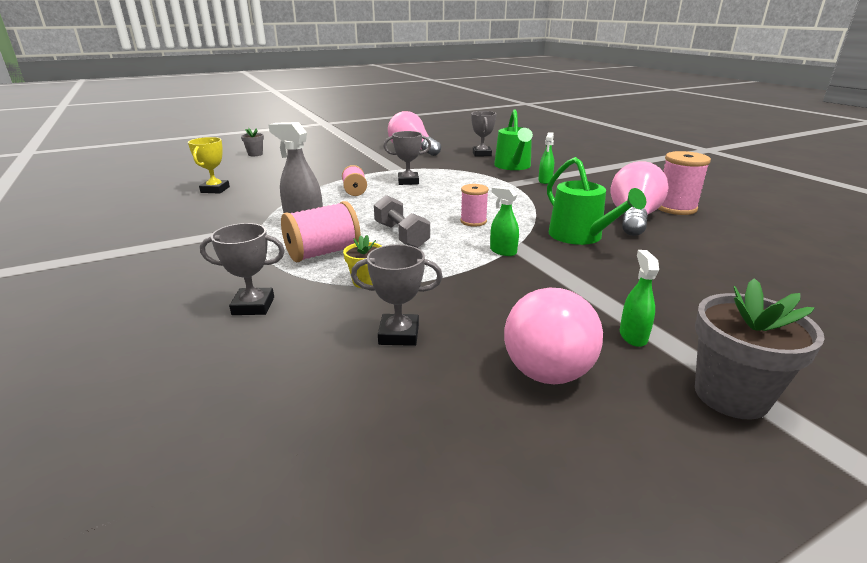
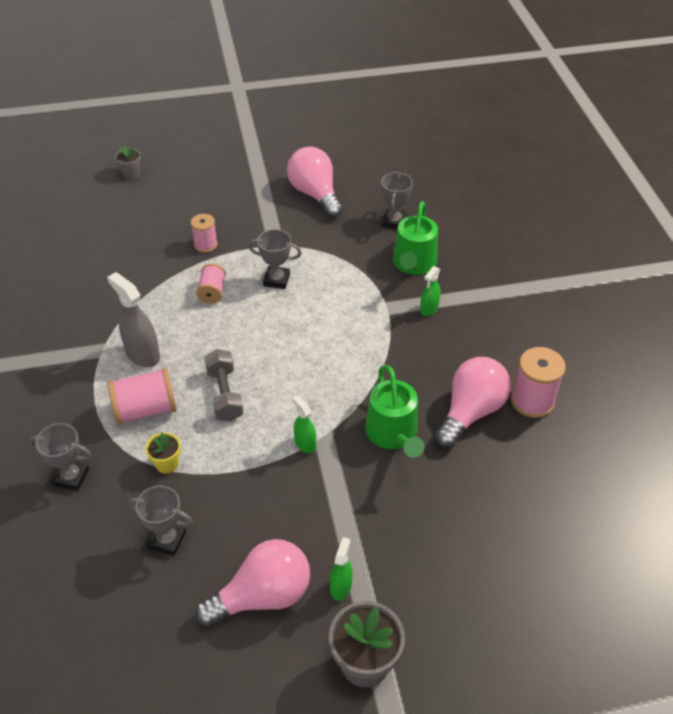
camera: 15 degrees right, 20 degrees up
yellow trophy [188,137,230,194] -> none
pink spool [460,184,489,226] -> pink spool moved to [191,214,218,253]
pink light bulb [504,288,603,384] -> pink light bulb turned 150 degrees counterclockwise [195,539,310,627]

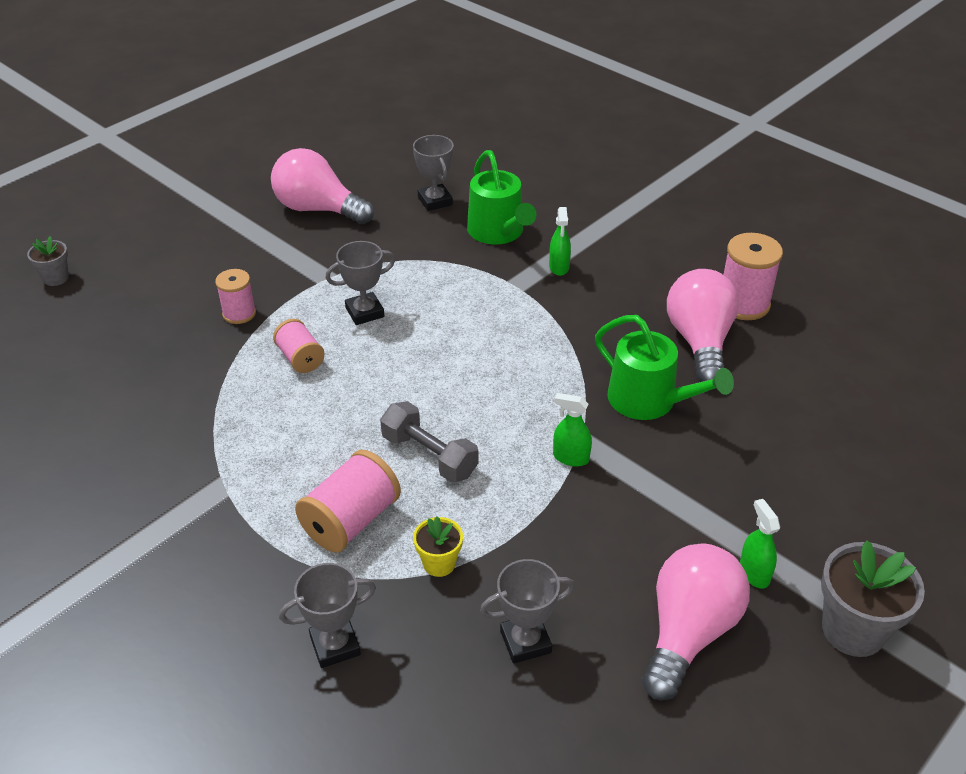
camera: 35 degrees left, 5 degrees down
grey spray bottle [107,272,160,367] -> none

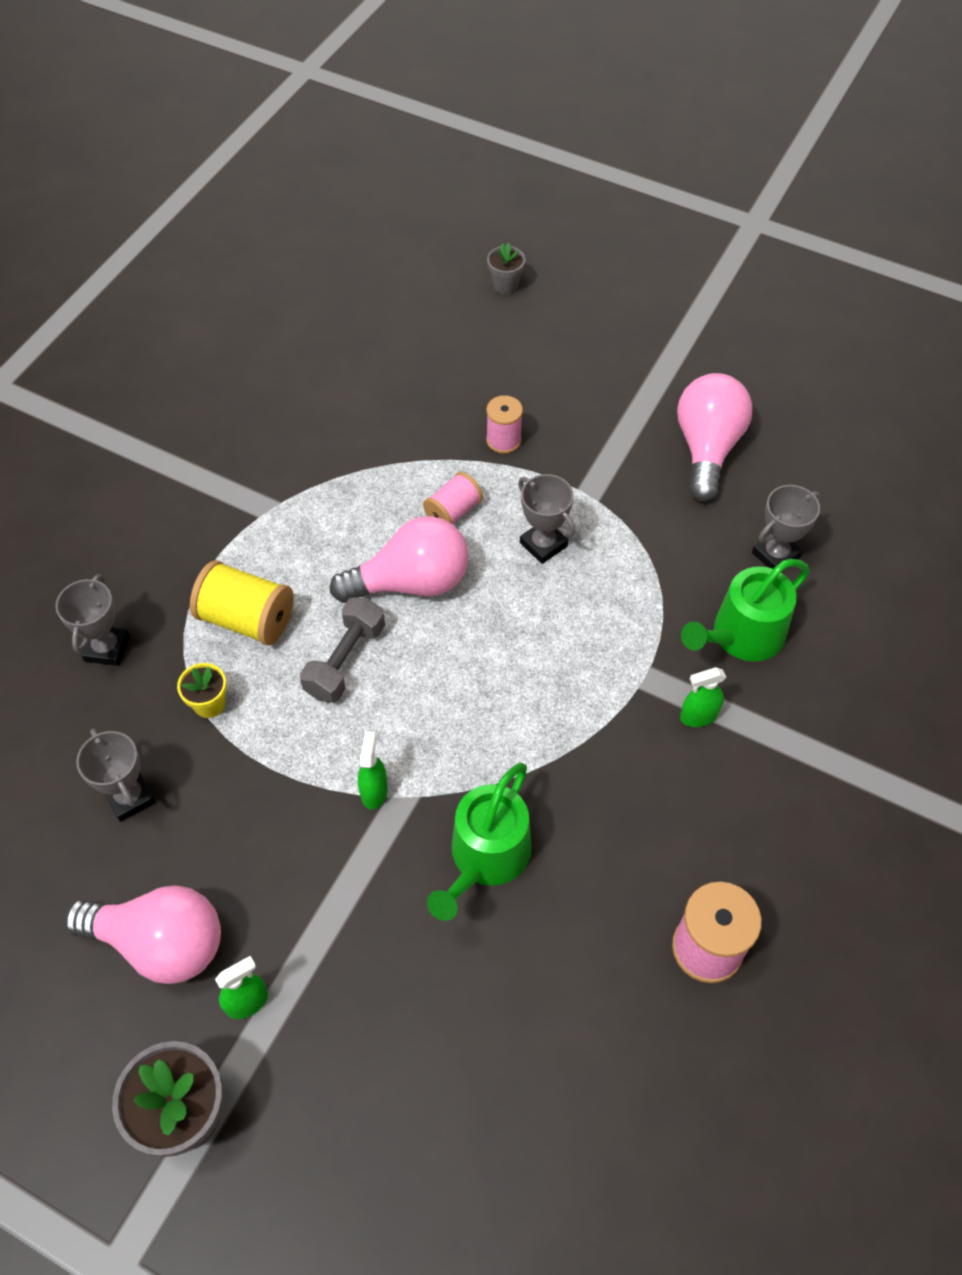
camera: 75 degrees right, 15 degrees up
grey trophy [279,563,376,668] -> grey trophy turned 45 degrees clockwise [56,574,129,666]
pink spool [295,450,401,553] -> yellow spool [190,560,294,645]
pink light bulb [667,269,739,382] -> pink light bulb moved to [330,516,468,603]

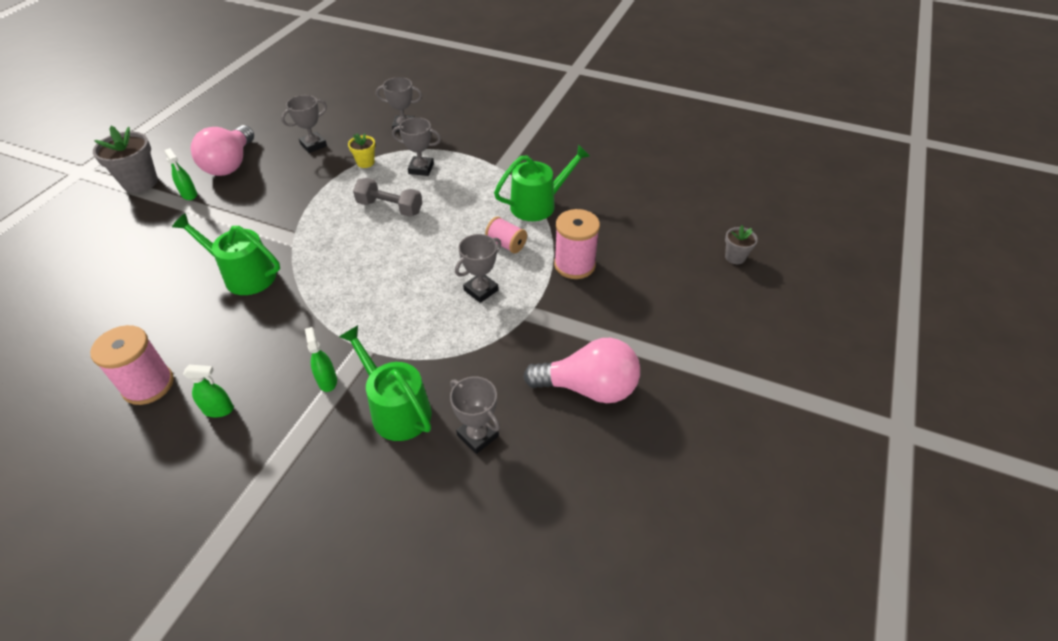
camera: 85 degrees right, 10 degrees down
yellow spool [190,560,294,645] -> grey trophy [392,117,441,176]
pink light bulb [330,516,468,603] -> none
green spray bottle [358,731,388,810] -> green spray bottle moved to [183,365,234,417]
pink spool [486,395,523,454] -> pink spool [554,209,600,279], size x1.59
none -> green watering can [494,144,590,221]

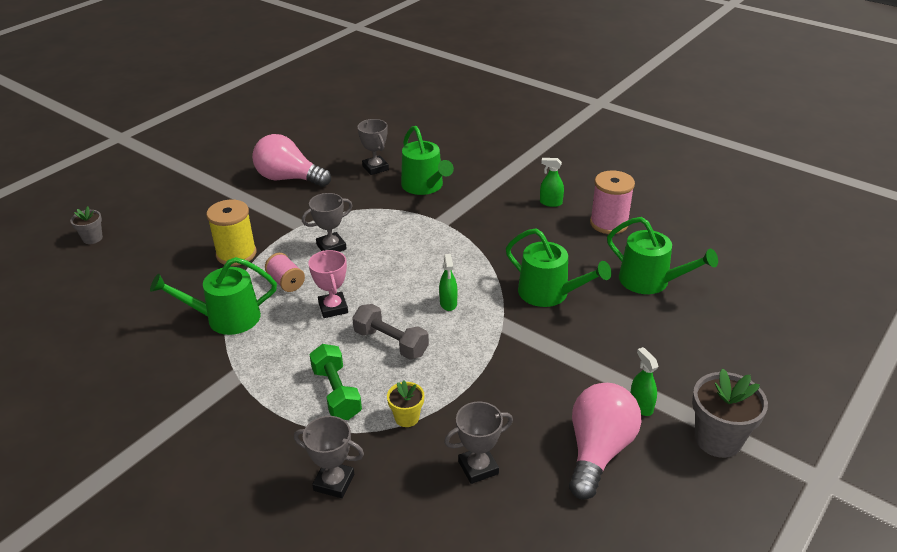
camera: 165 degrees left, 10 degrees down
green spray bottle [305,327,337,392] -> green spray bottle moved to [439,254,457,311]
grey trophy [392,117,441,176] -> green dumbbell [309,344,362,420]
pink spool [554,209,600,279] -> yellow spool [206,200,256,266]
none -> pink trophy [308,250,348,318]
none -> green watering can [607,217,718,294]

